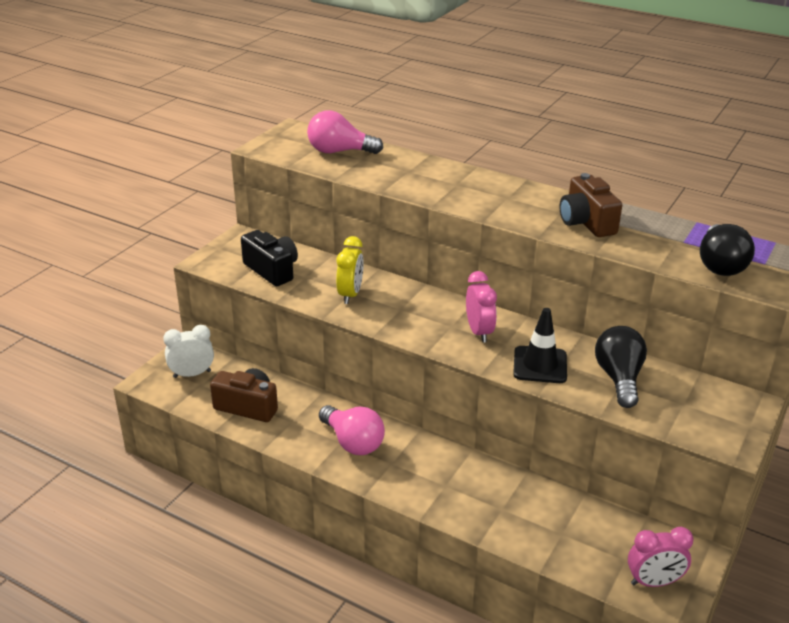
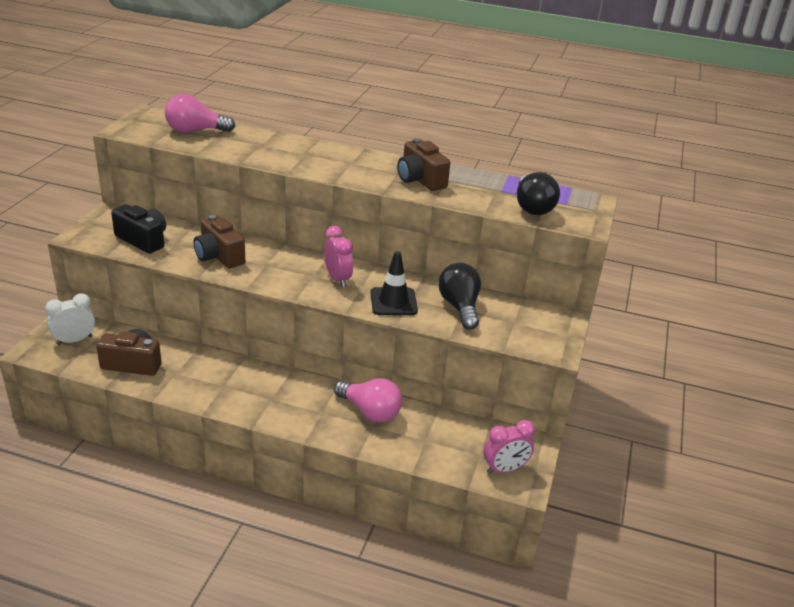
camera: 15 degrees left, 0 degrees up
pink light bulb [319,405,385,455] -> pink light bulb moved to [334,378,402,422]
yellow clock [336,236,364,304] -> brown camera [193,215,245,268]

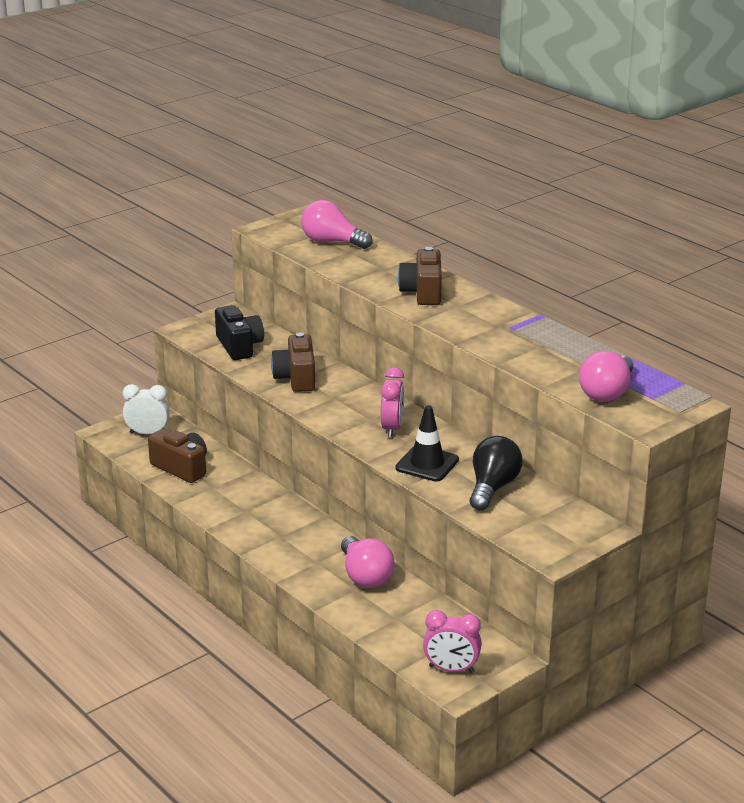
camera: 35 degrees right, 5 degrees down
brown camera [397,138,450,191] -> brown camera moved to [398,247,442,305]
black light bulb [517,172,560,215] -> pink light bulb [579,351,633,402]

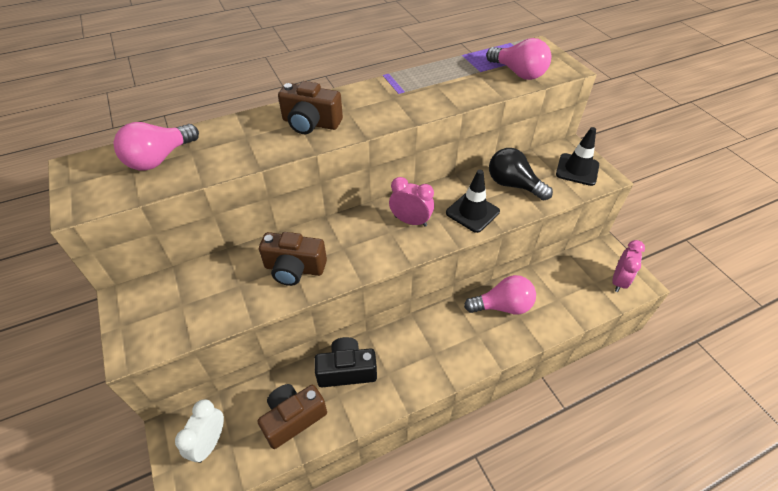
camera: 75 degrees left, 20 degrees up
black camera [215,305,264,360] -> black camera moved to [314,337,377,387]
none -> black traffic cone [556,127,599,186]

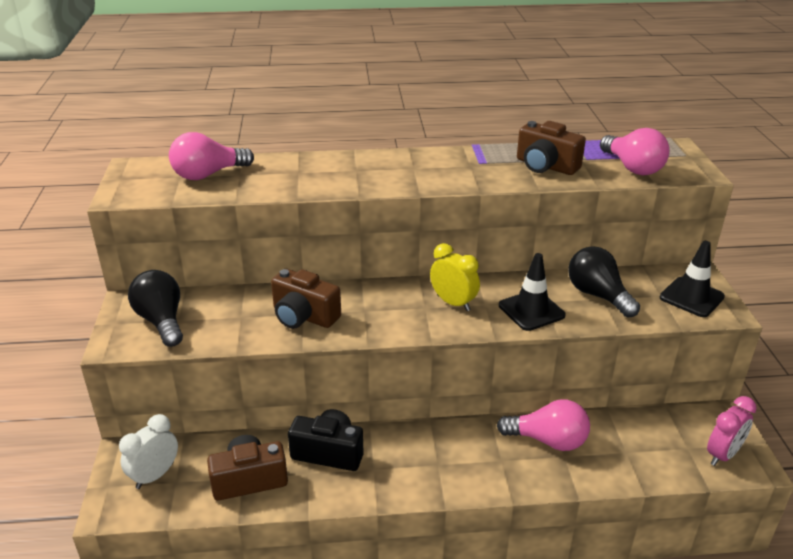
camera: 20 degrees right, 15 degrees down
brown camera [278,81,343,134] -> brown camera moved to [517,121,586,175]
pink clock [389,177,434,227] -> yellow clock [430,243,480,311]
none -> black light bulb [128,270,183,347]

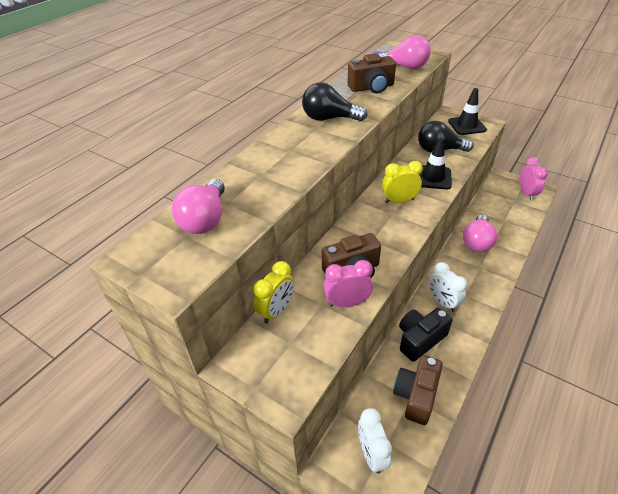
camera: 50 degrees left, 10 degrees up
black light bulb [128,270,183,347] -> black light bulb moved to [302,82,368,121]
pink light bulb [497,399,590,451] -> pink light bulb turned 150 degrees clockwise [463,215,497,252]
none -> yellow clock [254,261,294,324]
none -> pink clock [324,260,373,307]
none -> white clock [429,262,467,312]

